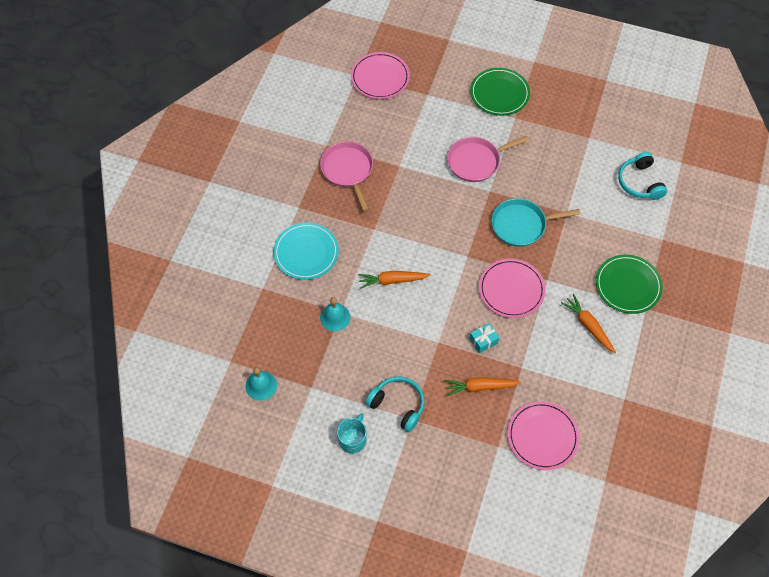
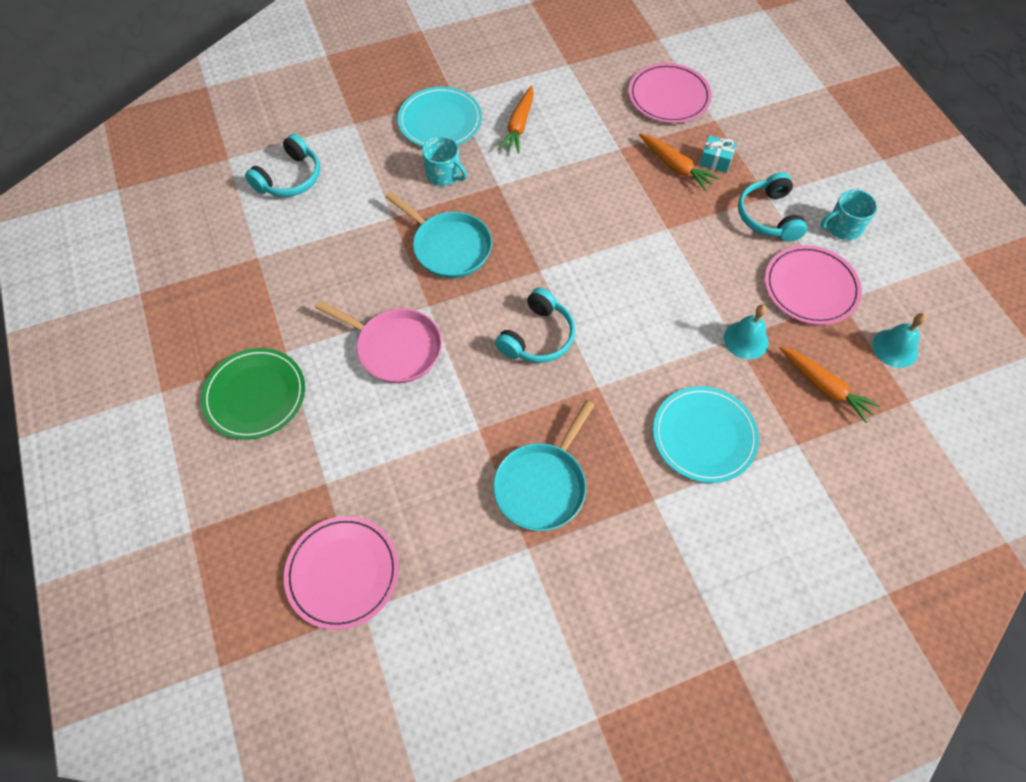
camera: 130 degrees left, 0 degrees up
pink pan [320,141,373,211] -> turquoise pan [493,400,594,531]
orange carrot [358,271,430,289] -> orange carrot moved to [780,346,880,423]
turquoise gift [469,323,499,354] -> turquoise gift moved to [699,135,737,173]
pink plate [479,259,546,318] -> pink plate moved to [765,245,862,325]
green plate [596,255,663,314] -> turquoise plate [398,87,482,147]
none -> turquoise mug [422,136,467,186]
none -> turquoise headphones [495,288,575,363]

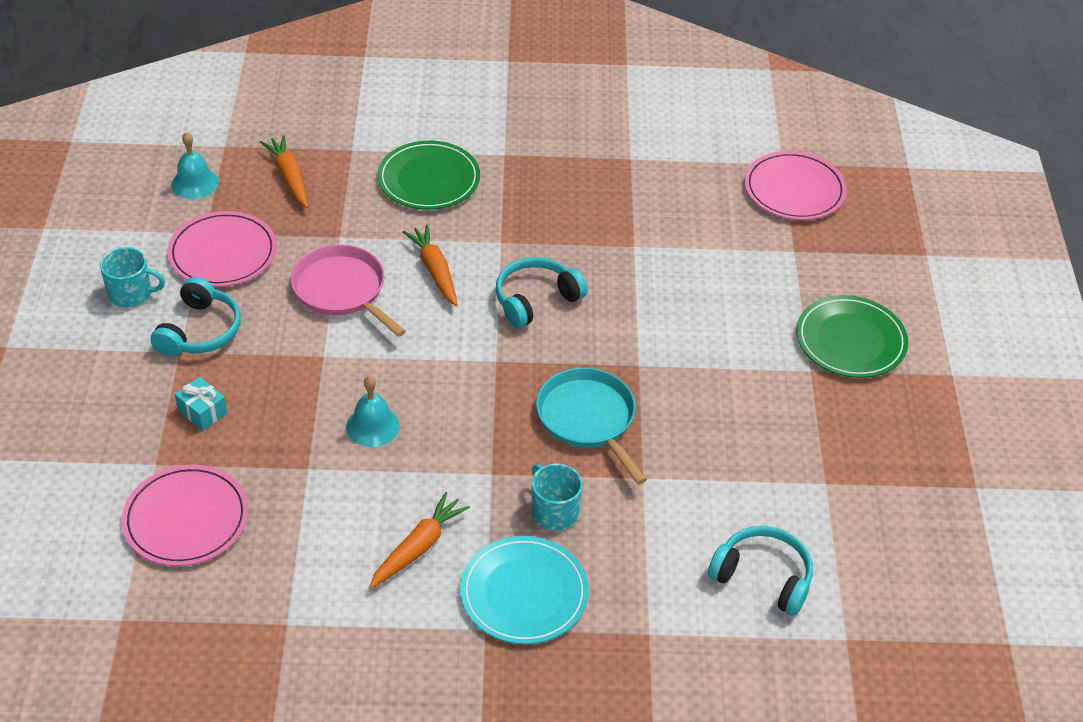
camera: 160 degrees left, 15 degrees down
turquoise headphones [245,134,320,197] -> turquoise headphones turned 60 degrees clockwise [708,526,813,616]
pink pan [315,301,442,383] -> pink pan moved to [291,244,406,337]
turquoise pan [493,400,594,531] -> none
orange carrot [639,133,719,191] -> orange carrot moved to [403,224,458,306]
turquoise plate [653,386,759,483] -> green plate [377,141,480,210]
turquoise bell [724,305,769,359] -> turquoise bell moved to [346,376,400,447]

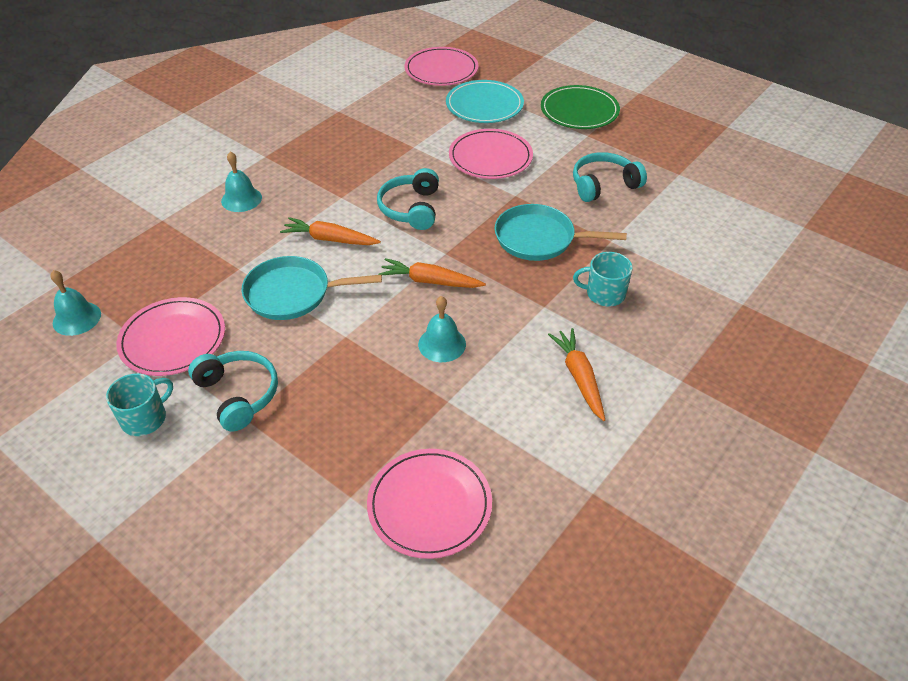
camera: 50 degrees left, 0 degrees up
turquoise gift [175,377,227,431] -> none
orange carrot [260,135,308,208] -> orange carrot moved to [378,258,486,288]
pink pan [291,244,406,337] -> turquoise pan [242,256,382,320]
green plate [377,141,480,210] -> turquoise bell [221,151,262,212]
turquoise plate [460,536,589,644] -> turquoise plate moved to [446,80,524,123]
turquoise headphones [708,526,813,616] -> turquoise headphones moved to [573,152,647,202]
none -> pink plate [449,129,533,179]

